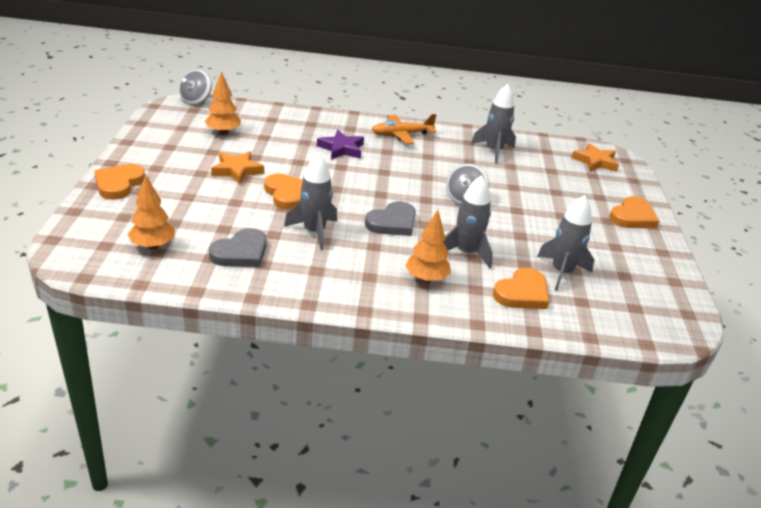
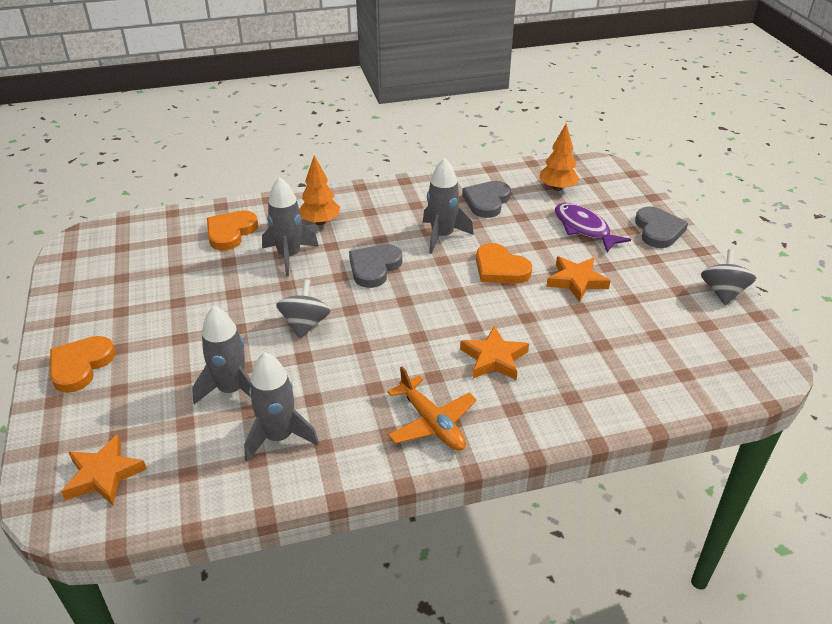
camera: 165 degrees right, 5 degrees up
orange heart [94,164,145,200] -> grey heart [635,207,688,248]
grey spinning top [179,70,212,105] -> grey spinning top moved to [701,249,756,305]
orange tree [205,71,241,135] -> none
purple star [317,130,364,160] -> orange star [460,326,529,380]
orange plane [372,114,437,144] -> orange plane turned 90 degrees clockwise [387,366,477,451]
grey rocket [537,195,594,291] -> grey rocket moved to [192,306,251,404]
none -> purple fish [555,203,631,252]

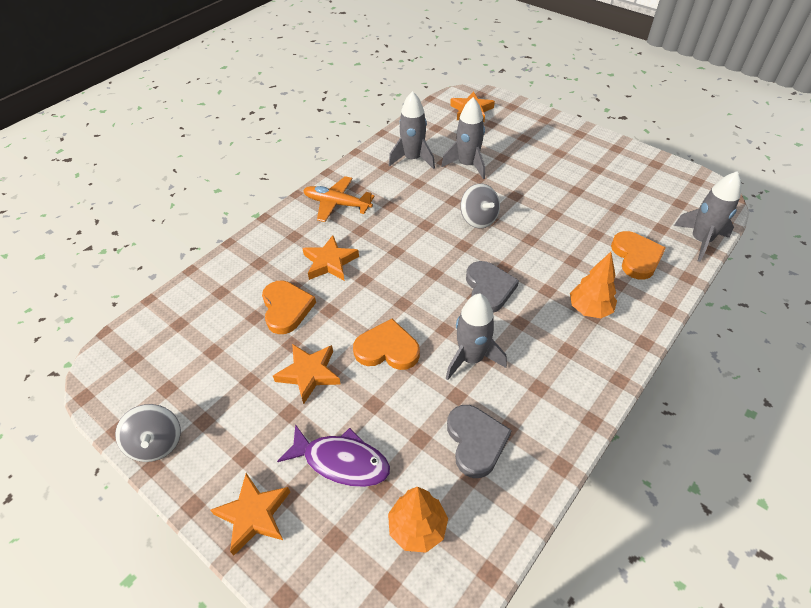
camera: 145 degrees right, 10 degrees up
orange heart [50,336,115,393] -> orange heart moved to [262,281,316,334]
grey rocket [262,177,319,276] -> grey rocket moved to [674,171,741,262]
grey heart [635,207,688,248] -> orange star [210,473,290,556]

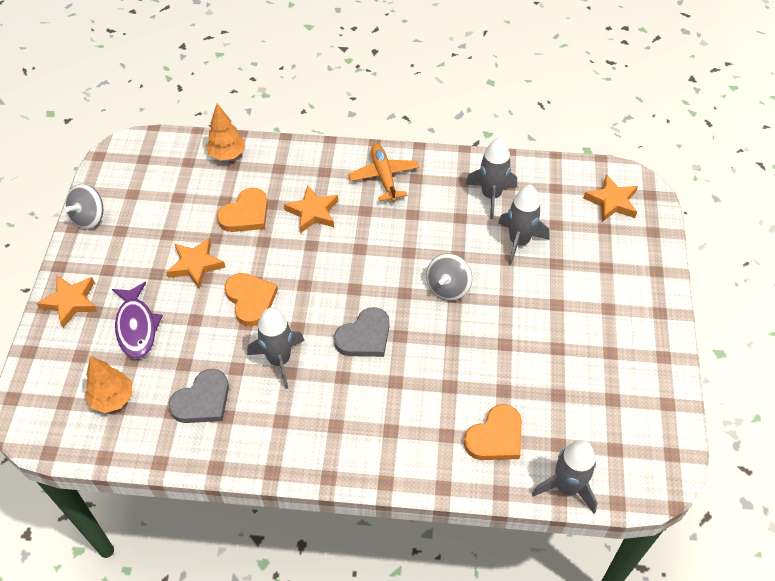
camera: 55 degrees right, 5 degrees up
orange tree [570,252,617,318] -> orange tree moved to [206,104,245,161]

